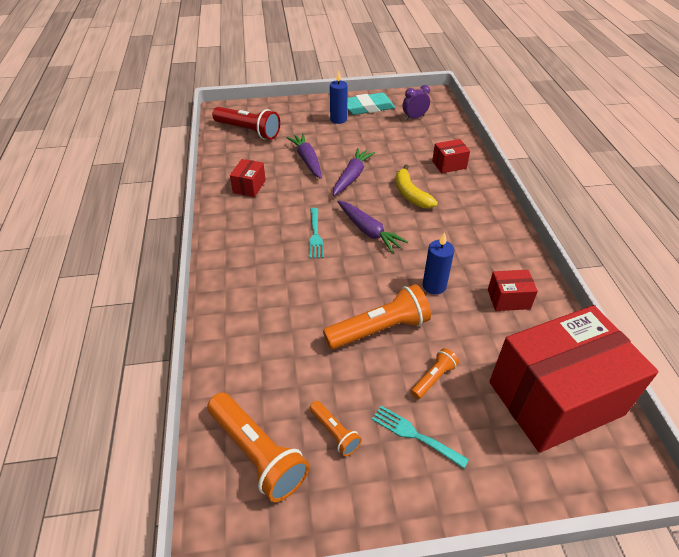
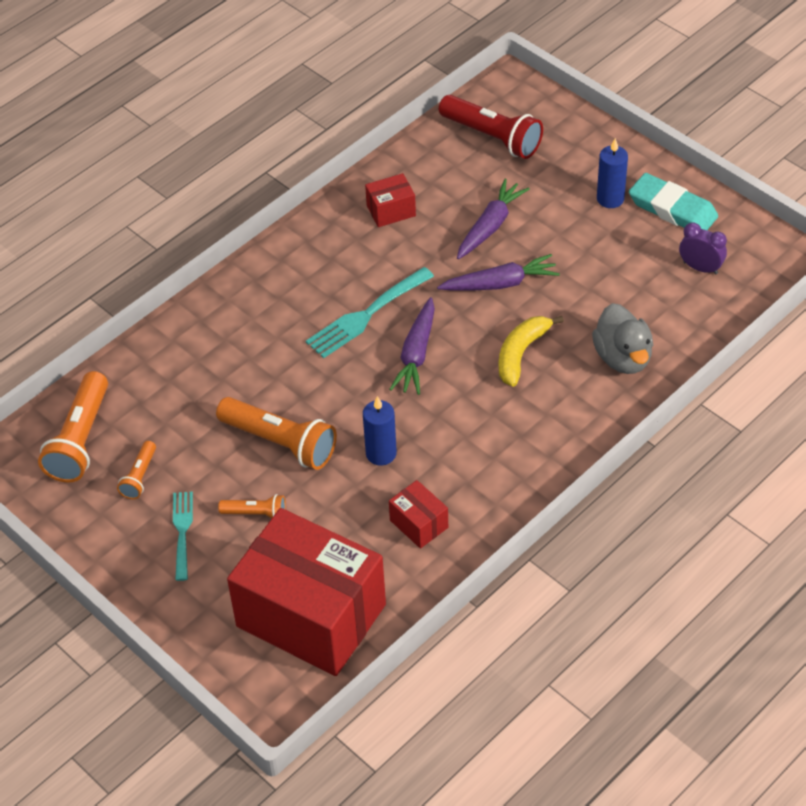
camera: 55 degrees right, 5 degrees up
red flashlight [212,107,280,140] -> red flashlight turned 45 degrees counterclockwise [439,95,543,159]
turquoise fork [309,208,324,259] -> turquoise fork [306,267,434,358], size x1.55
red box [432,139,470,173] -> grey duck [592,303,653,374]

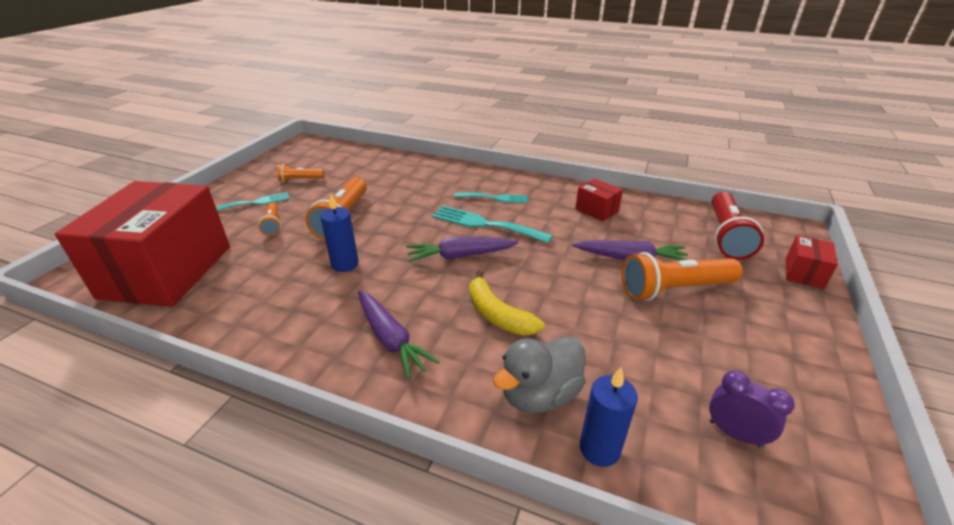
camera: 65 degrees right, 15 degrees down
orange flashlight [38,371,108,483] -> orange flashlight moved to [622,252,742,301]
red box [389,480,448,549] -> red box moved to [785,235,838,289]
purple carrot [437,254,560,291] -> purple carrot moved to [358,291,439,380]
yellow banana [499,316,564,387] -> yellow banana turned 135 degrees counterclockwise [469,270,544,335]
blue candle [597,138,628,208] -> blue candle moved to [580,367,638,467]
turquoise eraser [629,173,718,230] -> none
purple clock [679,222,727,275] -> purple clock turned 60 degrees counterclockwise [709,370,795,447]
none -> turquoise fork [454,193,528,203]

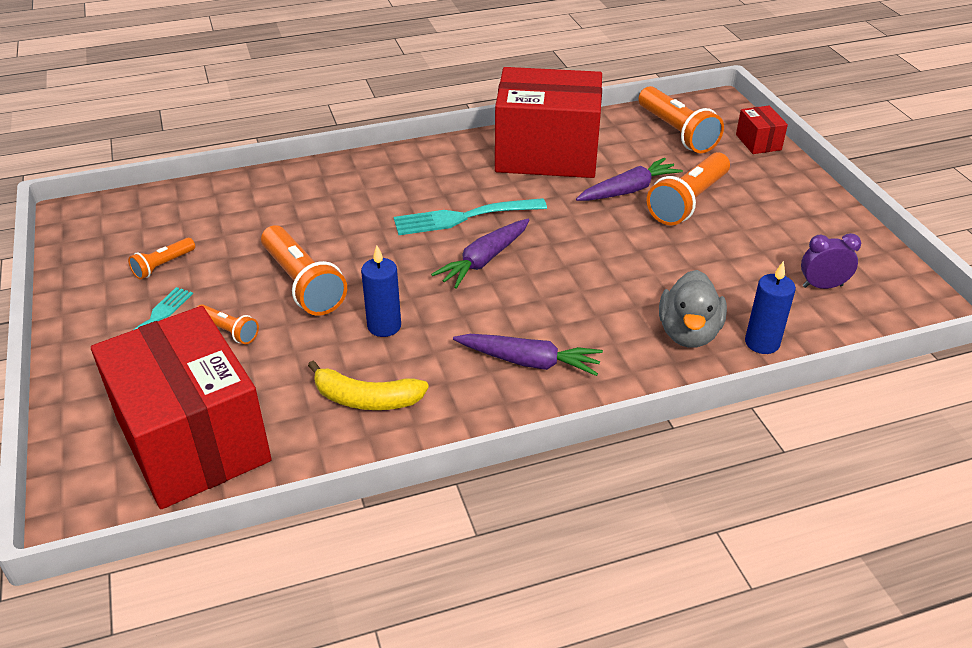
camera: 40 degrees left, 5 degrees up
turquoise fork [454,193,528,203] -> none
yellow banana [469,270,544,335] -> yellow banana moved to [308,361,429,410]
red box [575,179,623,221] -> red box [495,67,602,178], size x2.46
red flashlight [712,192,764,260] -> orange flashlight [638,86,724,153]

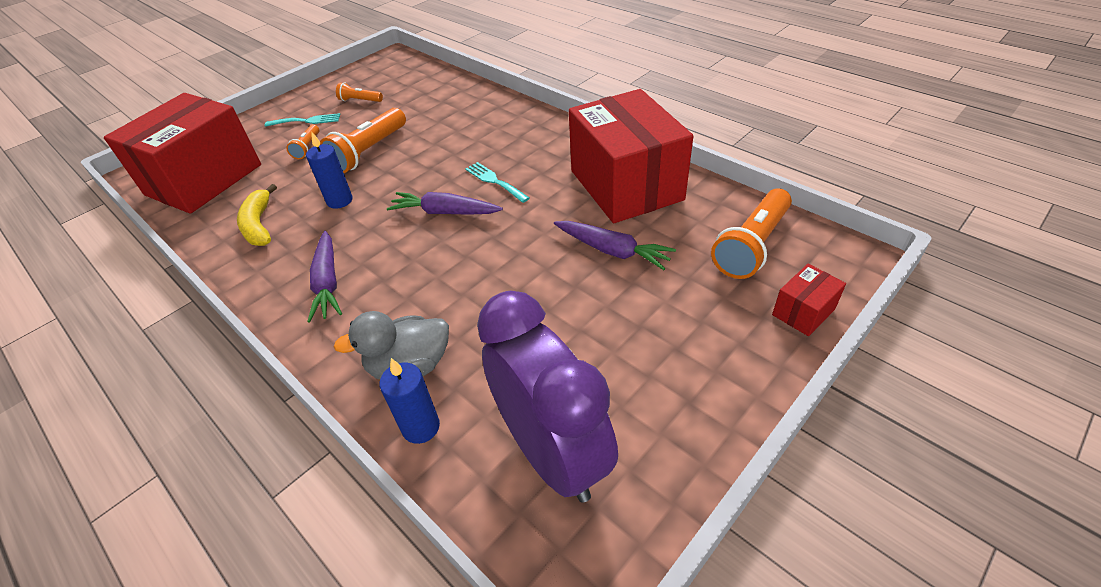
camera: 65 degrees right, 5 degrees up
turquoise fork [394,198,547,235] -> turquoise fork [466,162,530,203], size x0.65
orange flashlight [647,152,730,225] -> none
purple clock [801,233,861,289] -> purple clock [477,291,618,503], size x2.39

